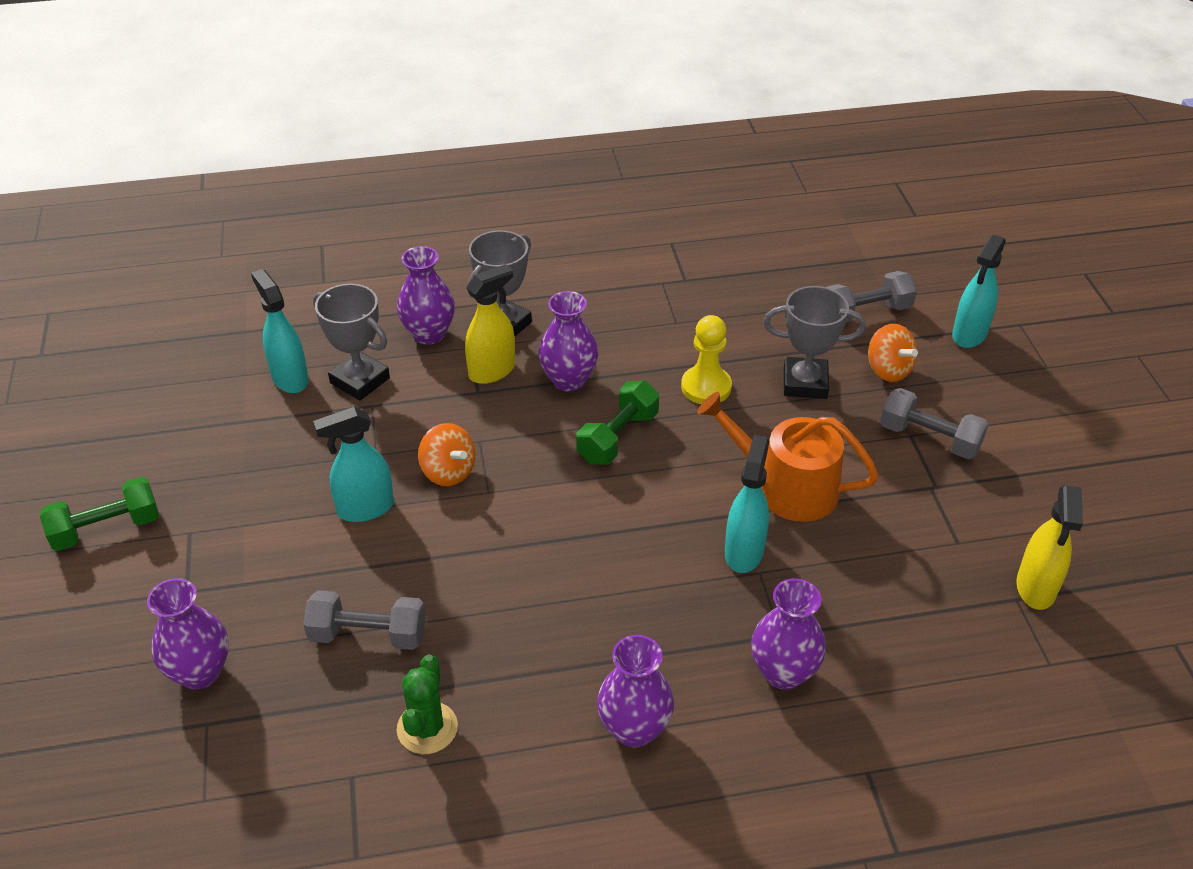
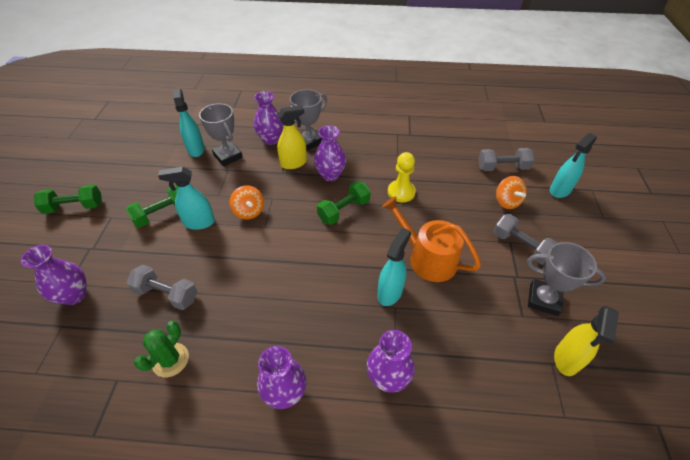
camera: 15 degrees right, 5 degrees up
grey trophy [763,286,866,399] -> grey trophy moved to [527,242,606,316]
none -> green dumbbell [126,185,178,228]

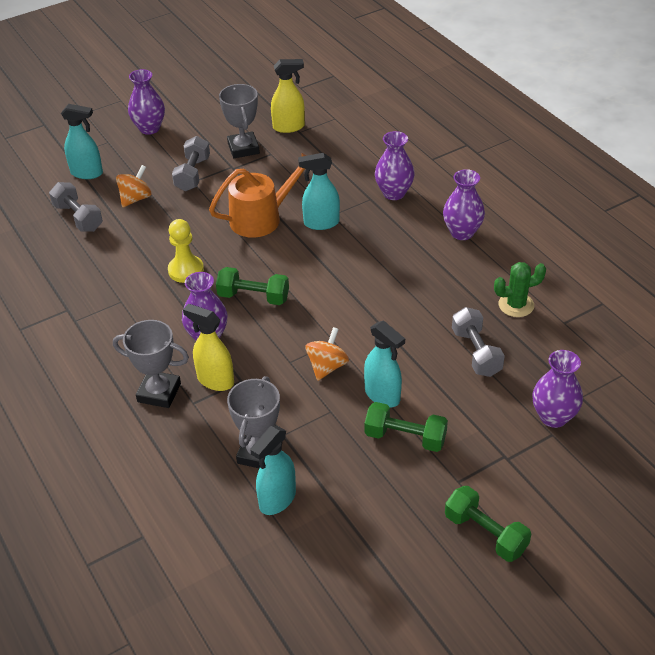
camera: 125 degrees left, 5 degrees down
purple vase [254,91,284,145] -> purple vase moved to [128,69,165,135]
orange watering can [382,196,481,282] -> orange watering can turned 120 degrees counterclockwise [209,153,306,238]

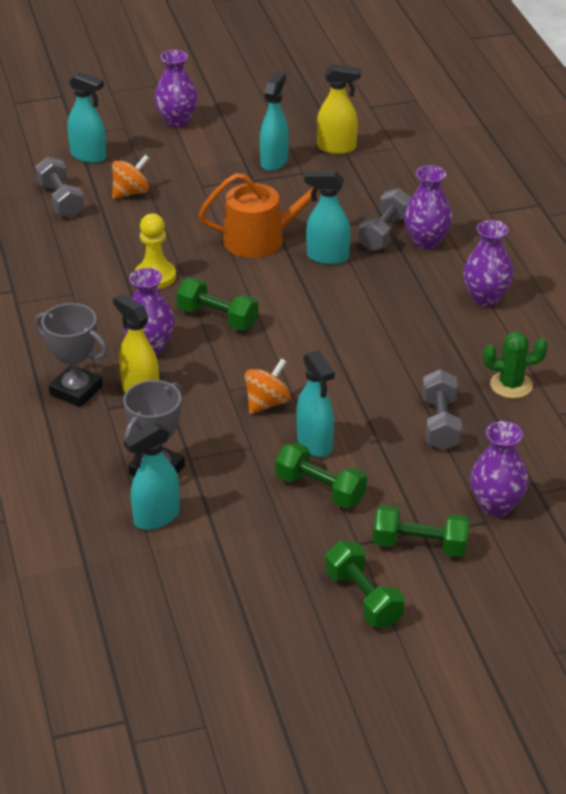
camera: 15 degrees right, 5 degrees down
grey dumbbell [172,136,210,191] -> grey dumbbell moved to [358,188,411,251]
grey trophy [219,84,260,158] -> turquoise spray bottle [260,72,289,171]
none -> green dumbbell [373,505,470,557]

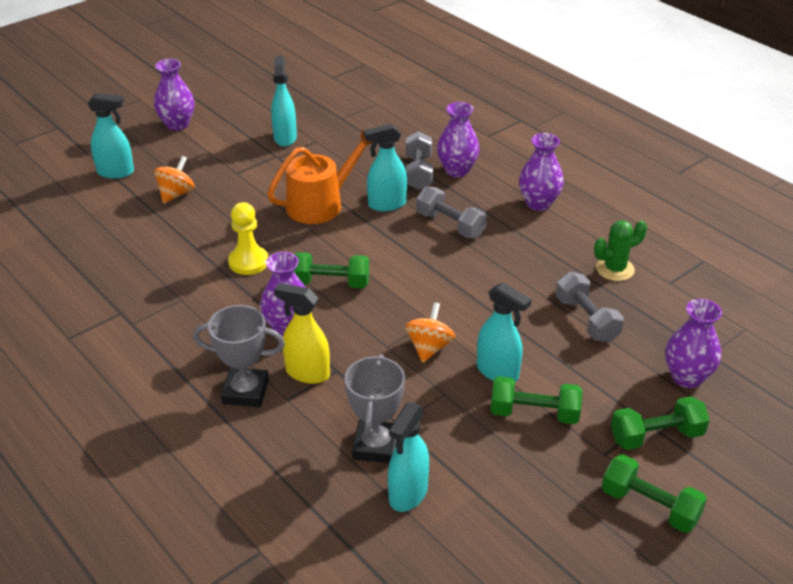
camera: 25 degrees left, 0 degrees up
grey dumbbell [35,156,84,218] -> grey dumbbell moved to [416,187,487,238]
yellow spray bottle [317,64,361,154] -> none

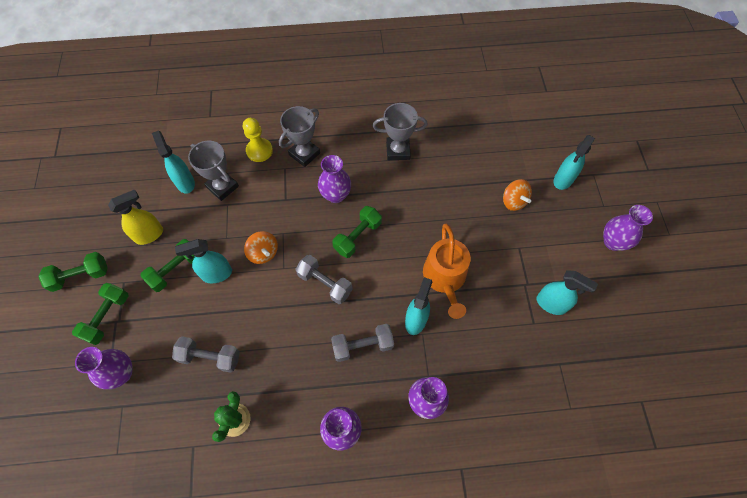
camera: 125 degrees right, 25 degrees up
yellow pawn [228,202,268,275] -> yellow pawn moved to [243,118,273,162]
yellow spray bottle [274,283,330,384] -> yellow spray bottle moved to [108,189,163,245]
grey dumbbell [406,131,433,190] -> grey dumbbell moved to [295,255,353,304]
none -> grey trophy [373,103,428,160]

